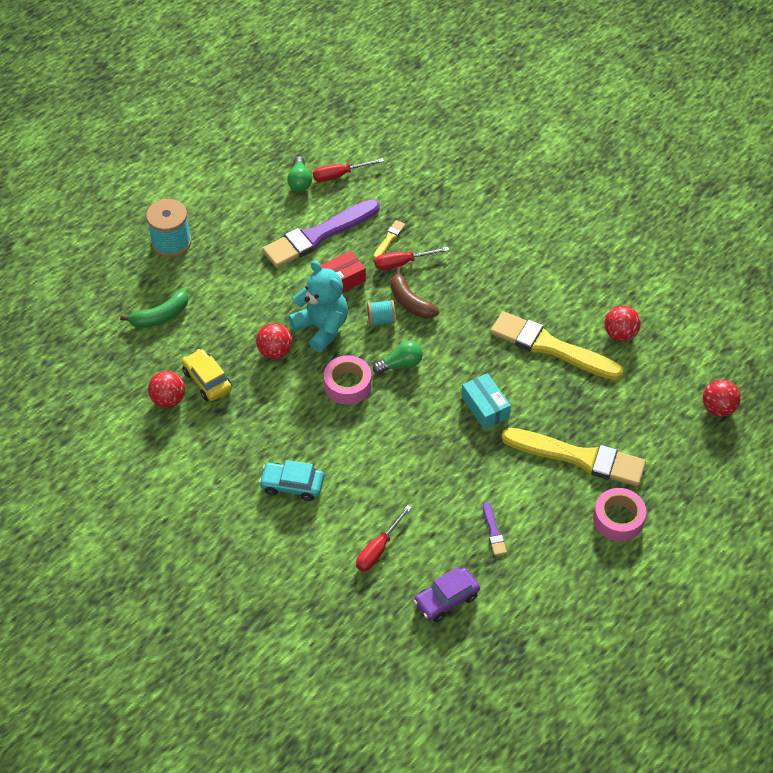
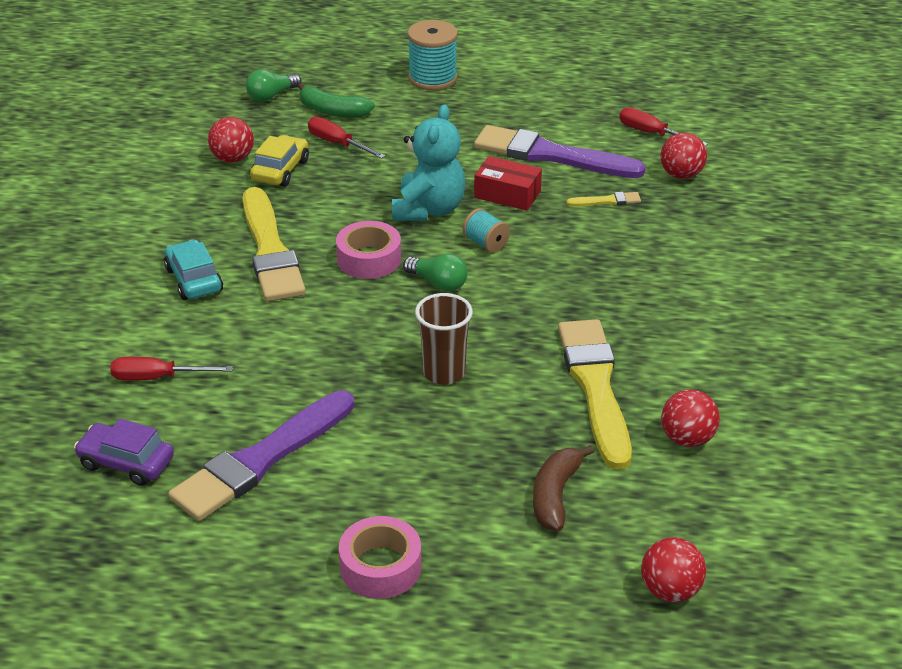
camera: 55 degrees right, 15 degrees down
red ball [256,323,292,359] -> red ball moved to [661,133,707,179]
green light bulb [287,156,312,192] -> green light bulb moved to [246,69,301,102]
red screwdriver [375,247,449,270] -> red screwdriver moved to [308,117,386,159]
brown banana [391,267,440,319] -> brown banana moved to [533,445,595,531]
turquoise box [461,373,511,429] -> brown cup [415,293,473,385]
purple brush [483,502,507,556] -> purple brush [168,390,354,521], size x2.44
yellow brush [502,428,646,486] -> yellow brush moved to [243,187,306,302]

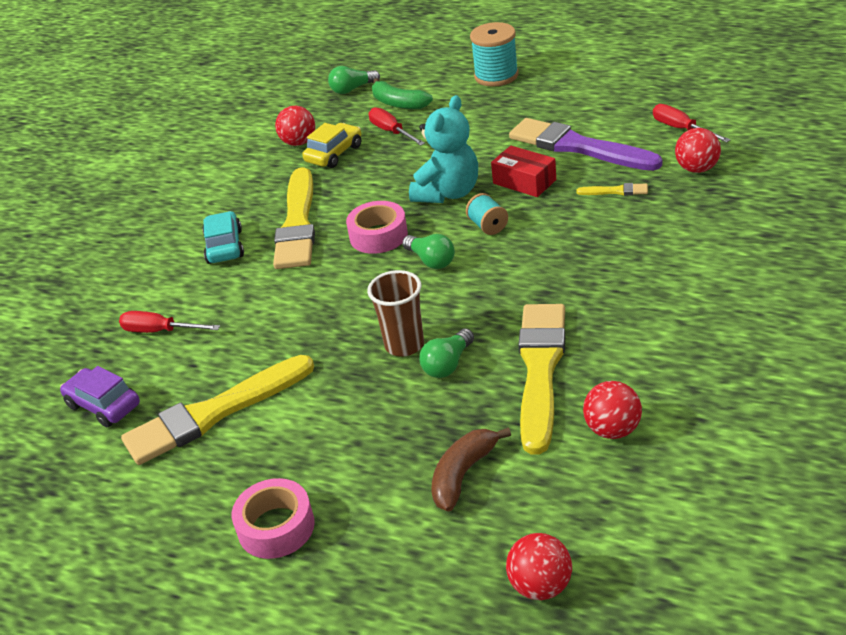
camera: 20 degrees right, 0 degrees up
purple brush [168,390,354,521] -> yellow brush [121,355,314,465]
none -> green light bulb [419,328,474,378]

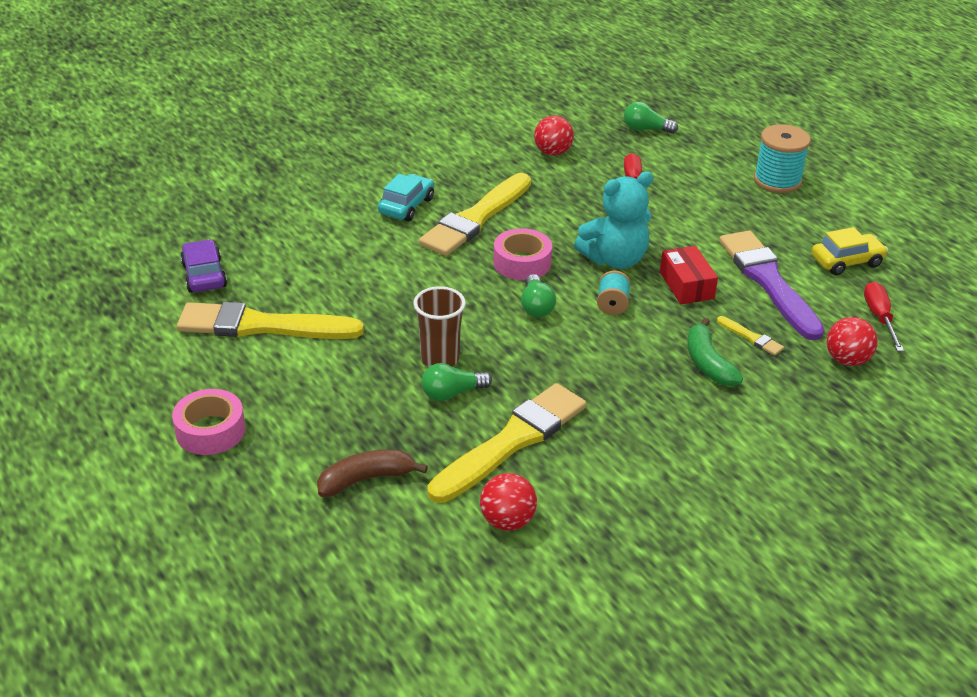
camera: 30 degrees right, 0 degrees up
red screwdriver [119,311,220,333] -> none
yellow car [302,123,361,168] -> yellow car moved to [811,227,888,275]
green banana [372,78,433,109] -> green banana moved to [687,318,743,386]
red ball [506,533,572,600] -> none

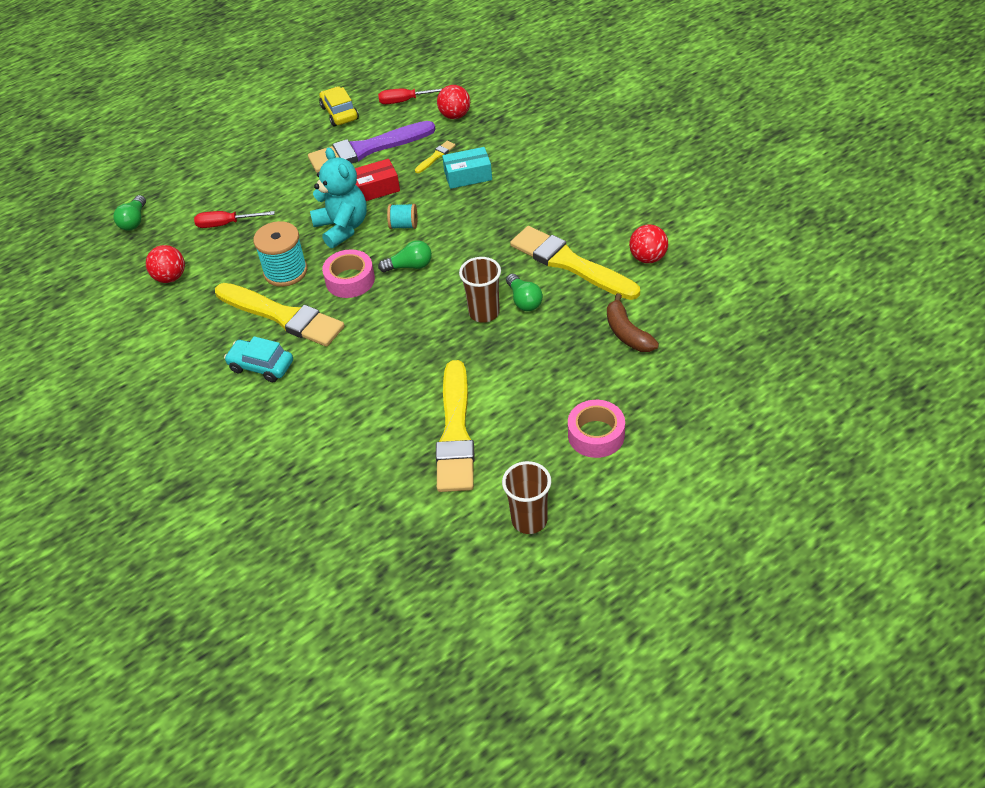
camera: 90 degrees left, 10 degrees up
purple car [180,239,227,293] -> none
green banana [687,318,743,386] -> turquoise box [442,147,492,189]
turquoise spool [754,124,811,193] -> turquoise spool moved to [253,221,307,287]
none -> brown cup [502,461,551,534]

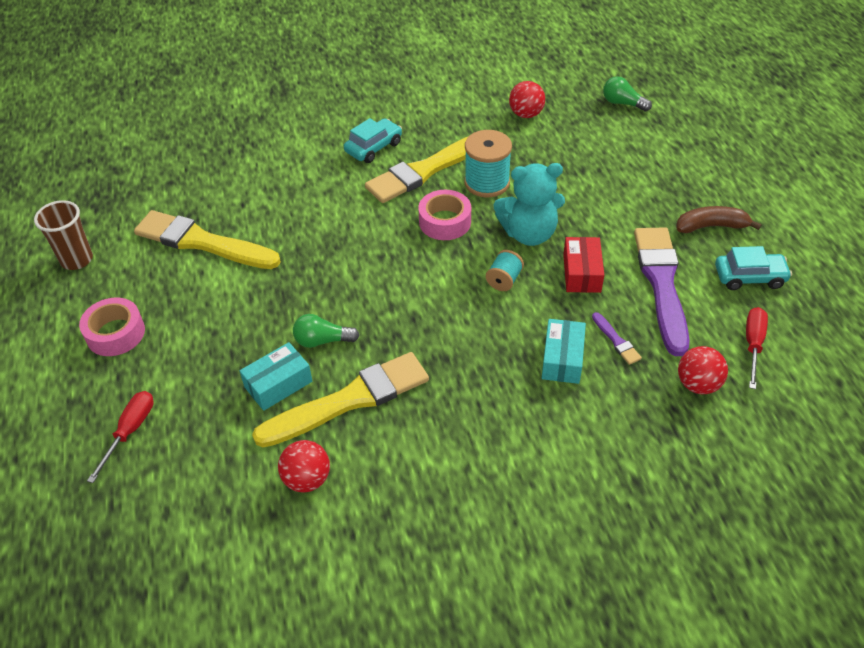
camera: 110 degrees right, 0 degrees up
red screwdriver [194,211,275,228] -> red screwdriver moved to [87,391,154,483]
yellow car [319,87,359,126] -> turquoise car [715,246,792,290]
green light bulb [378,240,432,272] -> none
yellow brush [415,141,456,173] -> purple brush [592,312,642,365]
brown cup [459,257,501,323] -> none
brown banana [607,293,659,352] -> brown banana moved to [676,206,761,233]
none -> turquoise box [240,342,312,411]

